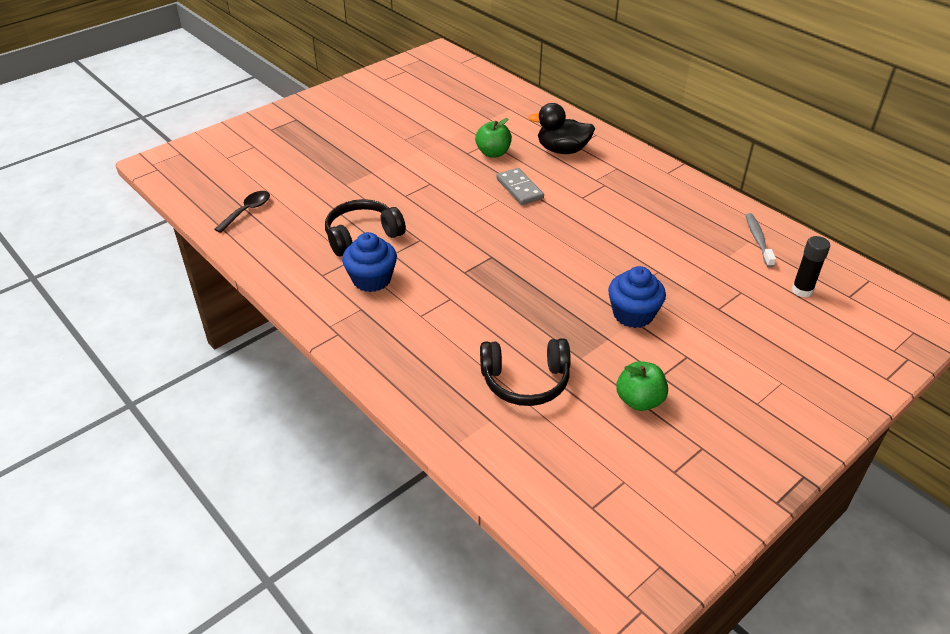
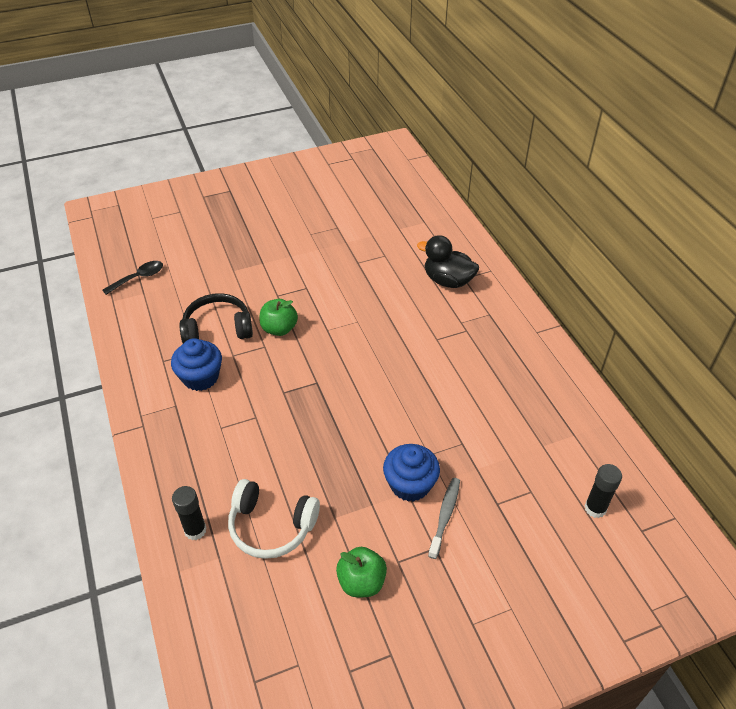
camera: 20 degrees right, 5 degrees up
green apple [475,118,512,158] -> green apple moved to [259,299,298,336]
black headphones [480,338,571,406] -> white headphones [228,479,320,559]
grey domino [496,168,544,205] -> none
grey toothbrush [746,213,776,268] -> grey toothbrush moved to [428,478,460,559]
none -> black glue stick [172,486,207,540]

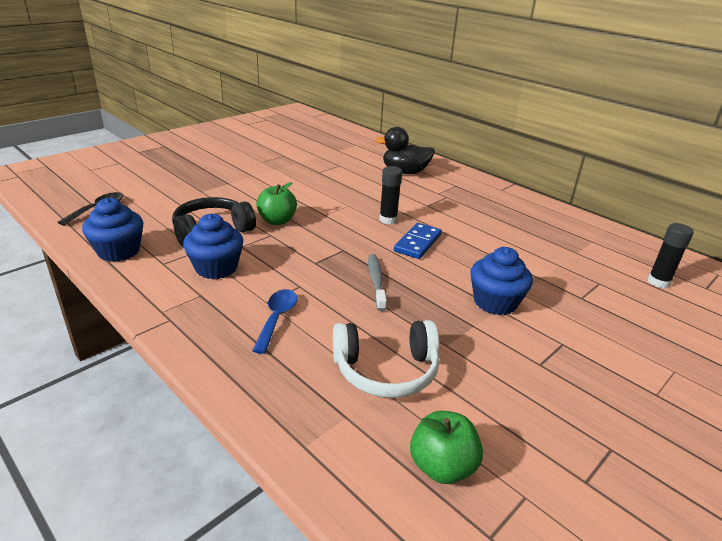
camera: 25 degrees left, 15 degrees down
black glue stick [172,486,207,540] -> black glue stick moved to [379,166,402,224]
green apple [336,547,387,597] -> green apple moved to [410,411,483,484]
grey toothbrush [428,478,460,559] -> grey toothbrush moved to [368,254,387,311]
none -> blue cupcake [82,198,143,262]
none -> blue spoon [252,289,297,354]
none -> blue domino [394,223,442,259]

